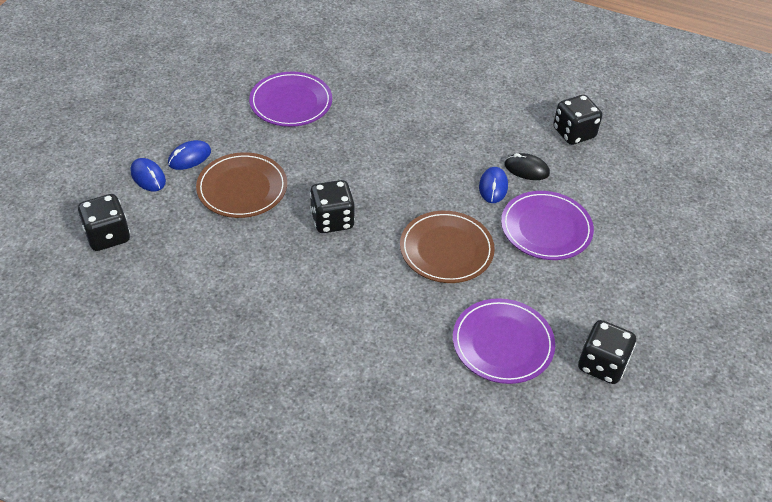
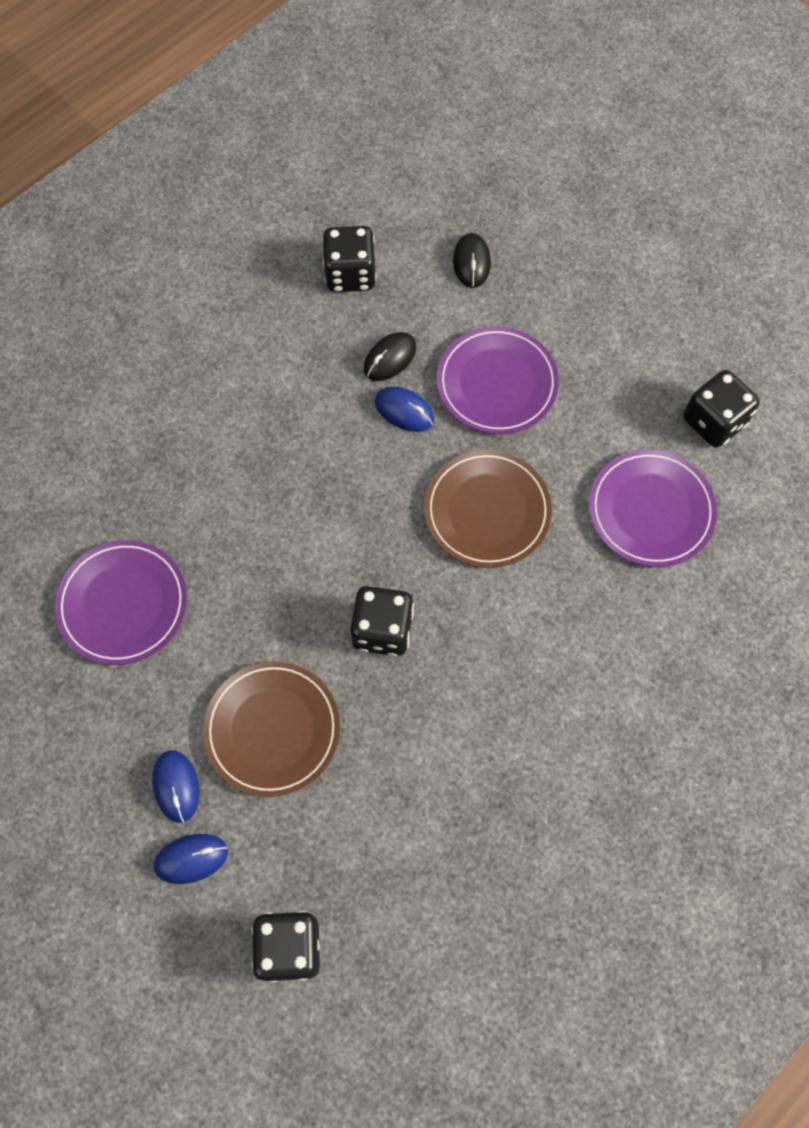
camera: 65 degrees left, 20 degrees up
none -> black mouse [453,233,491,288]

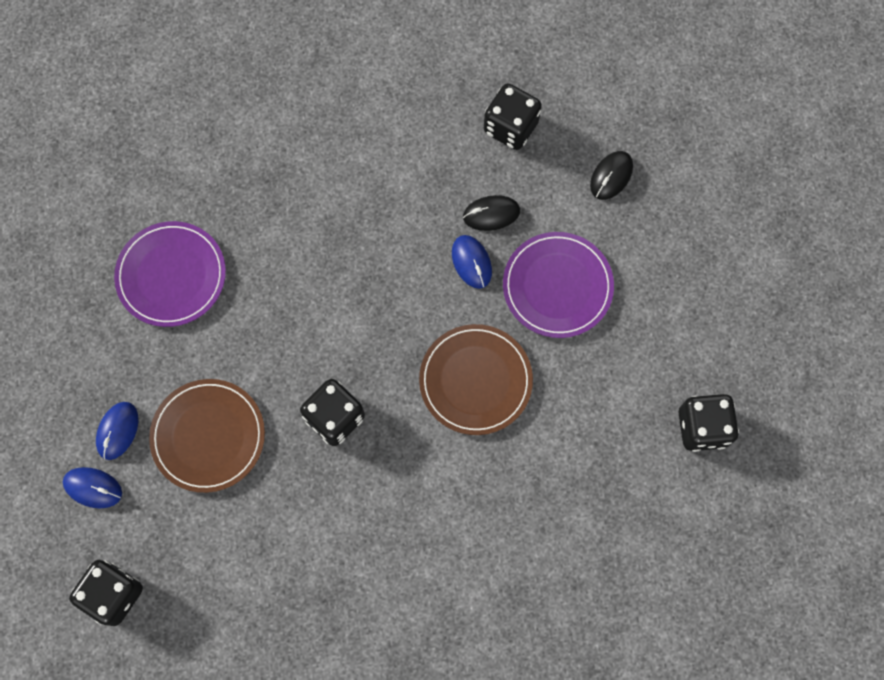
camera: 35 degrees right, 5 degrees up
purple plate [589,449,717,567] -> none

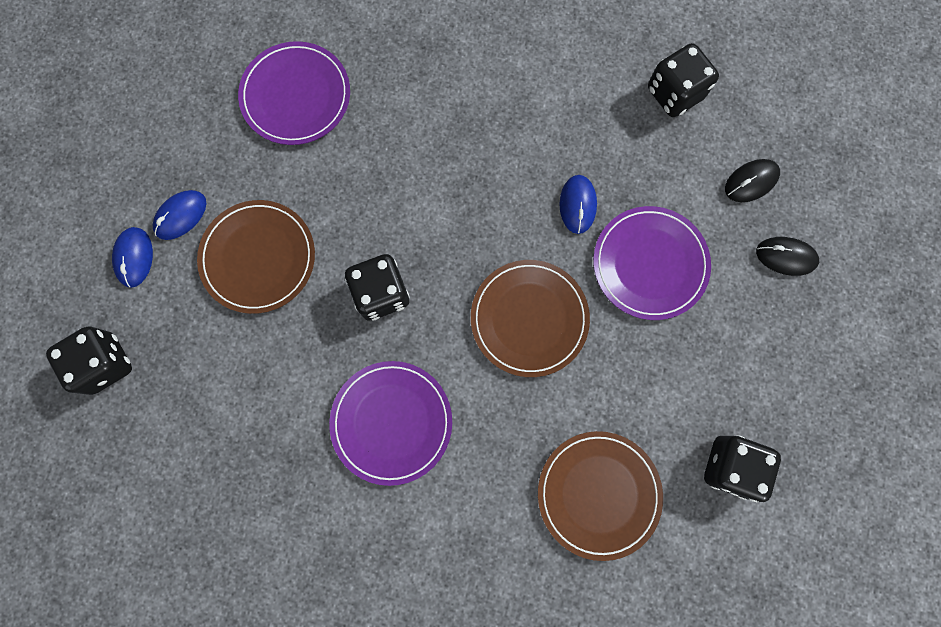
camera: 25 degrees right, 5 degrees up
blue mouse [63,467,122,509] -> blue mouse turned 45 degrees clockwise [112,227,153,288]
black mouse [463,195,520,231] -> black mouse moved to [756,237,819,276]
none -> purple plate [329,361,452,486]
none -> brown plate [538,431,663,561]

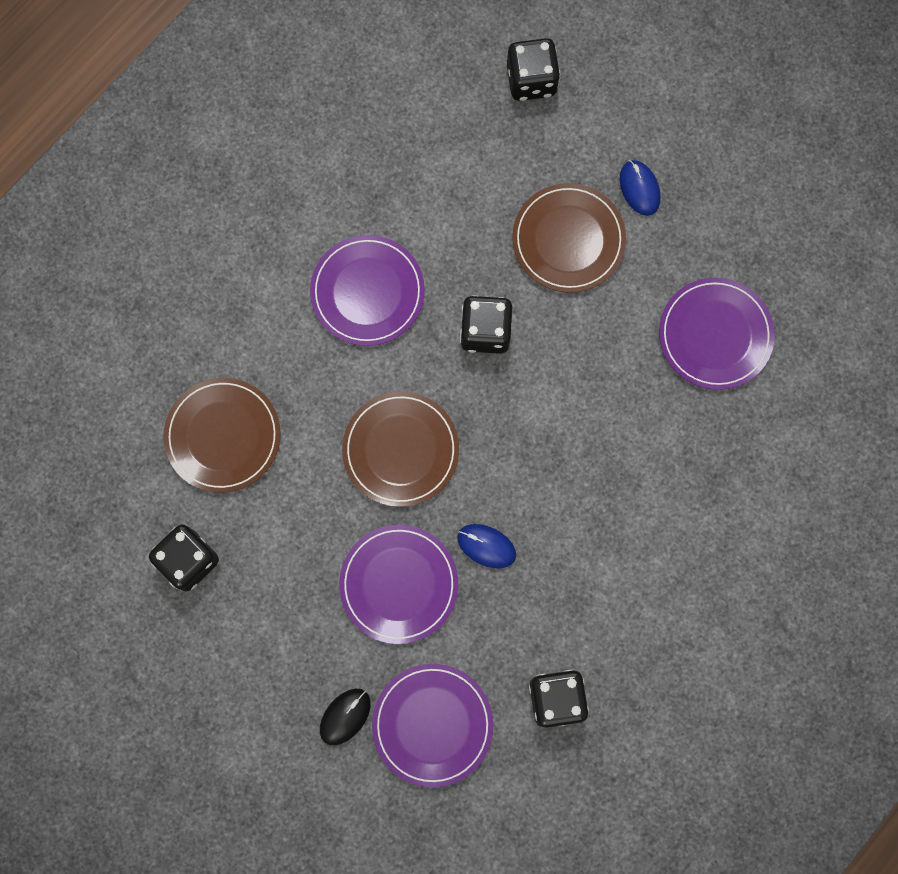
camera: 115 degrees right, 0 degrees up
blue mouse [112,227,153,288] -> none
black mouse [725,159,780,202] -> purple plate [372,664,493,788]

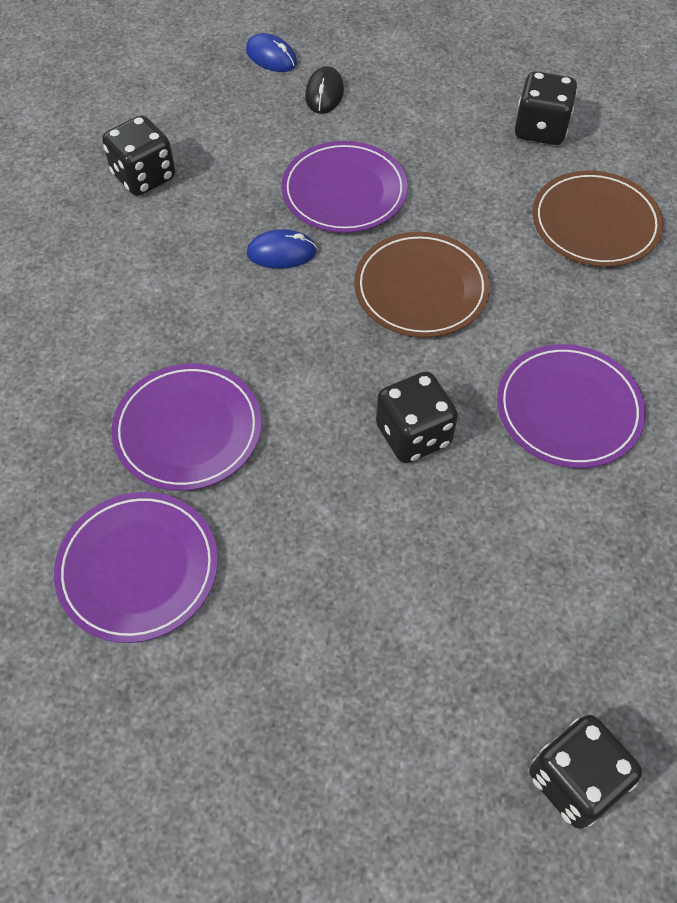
camera: 150 degrees right, 20 degrees down
purple plate [372,664,493,788] -> purple plate moved to [111,363,261,491]
brown plate [512,183,626,293] -> none
blue mouse [620,160,661,216] -> blue mouse moved to [246,33,297,72]

